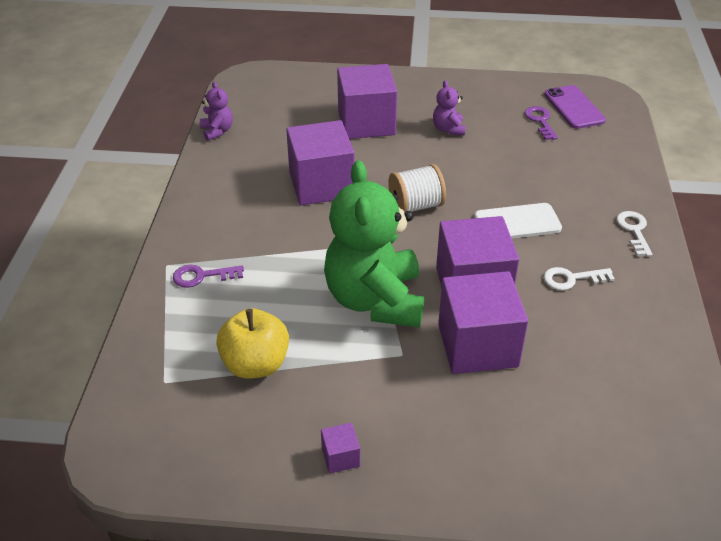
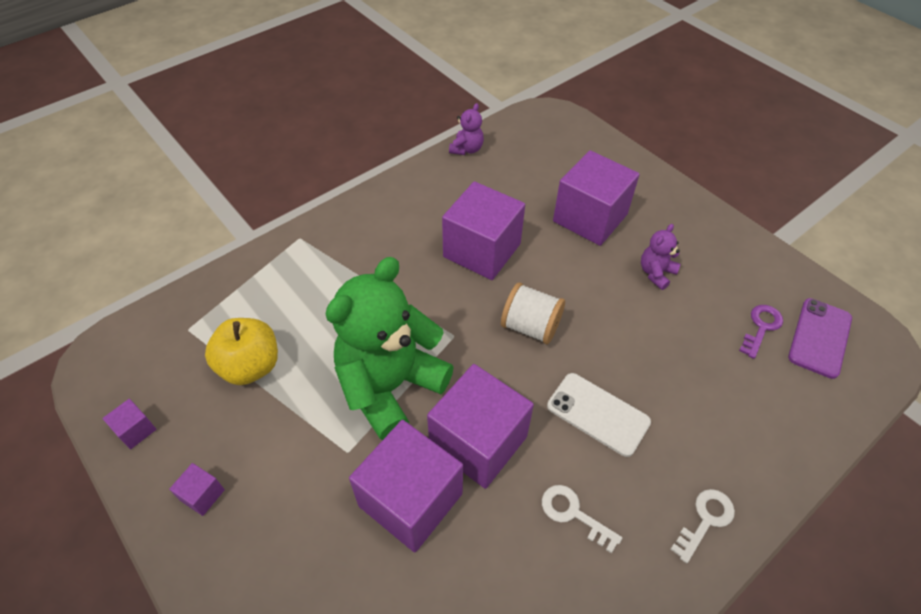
camera: 45 degrees right, 10 degrees up
purple key [173,265,244,288] -> none
none -> purple cube [102,399,156,449]

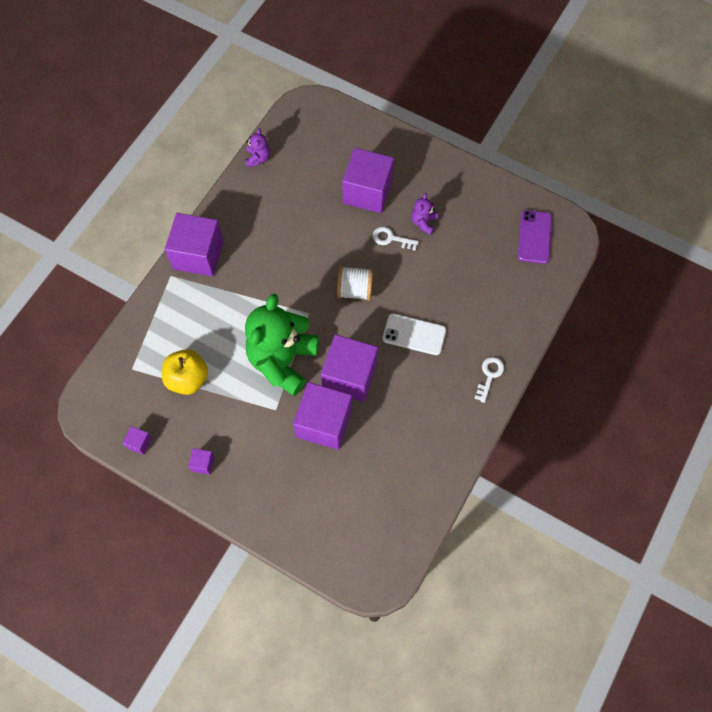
camera: 20 degrees left, 15 degrees up
purple cube [442,181,525,280] -> purple cube moved to [165,213,224,276]
white key [542,485,622,553] -> white key moved to [373,227,419,251]
purple key [739,305,783,359] -> none

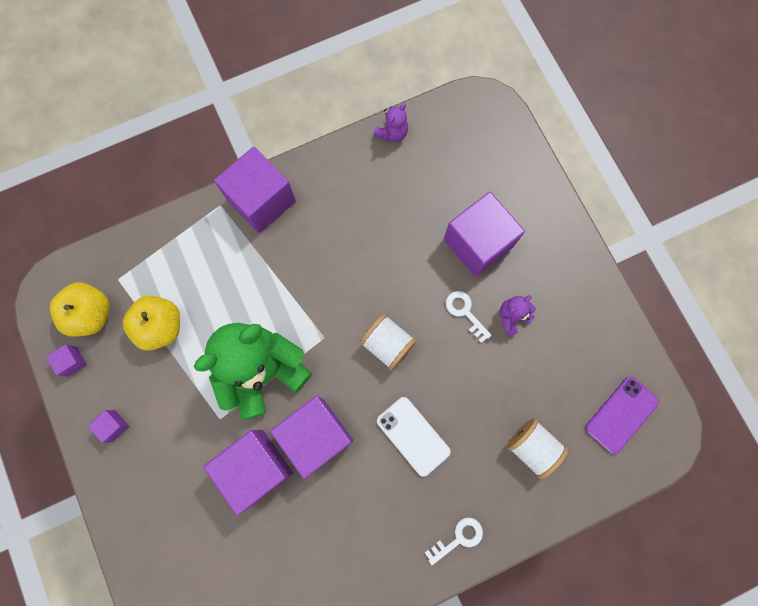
camera: 35 degrees right, 10 degrees up
none -> yellow apple [50,282,110,337]
none -> white spool [507,418,568,479]

